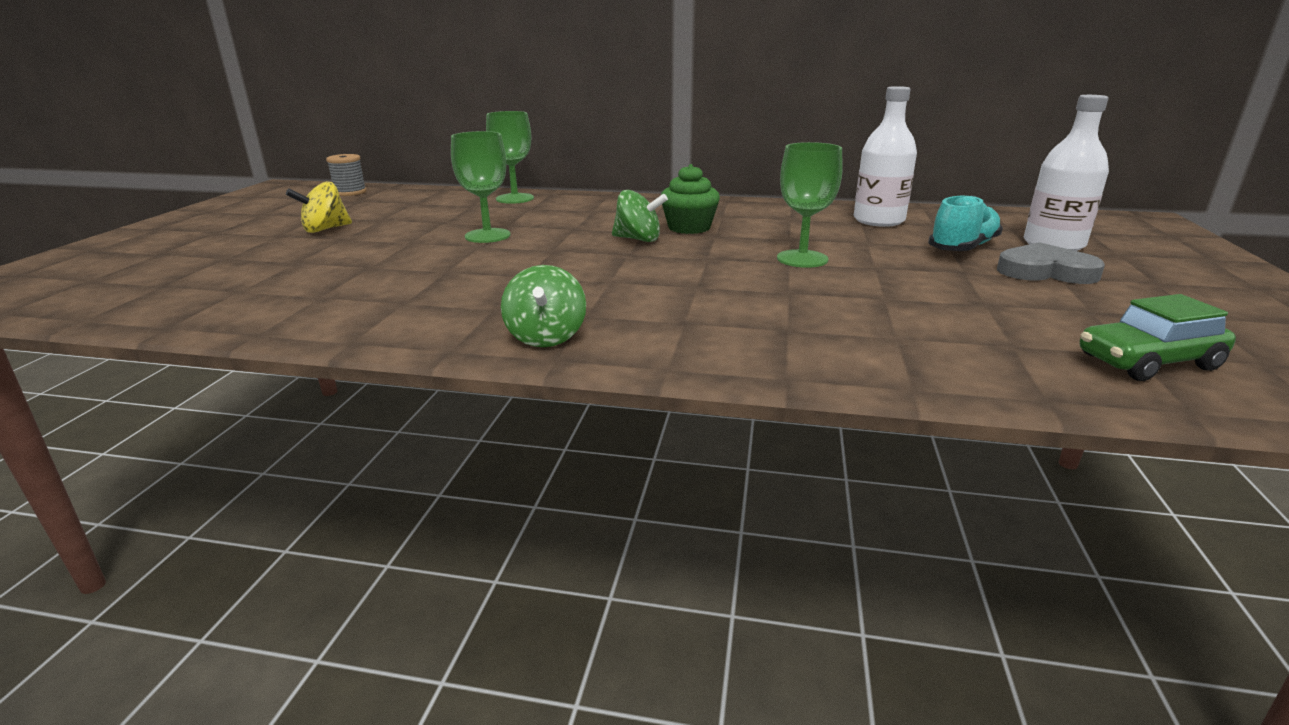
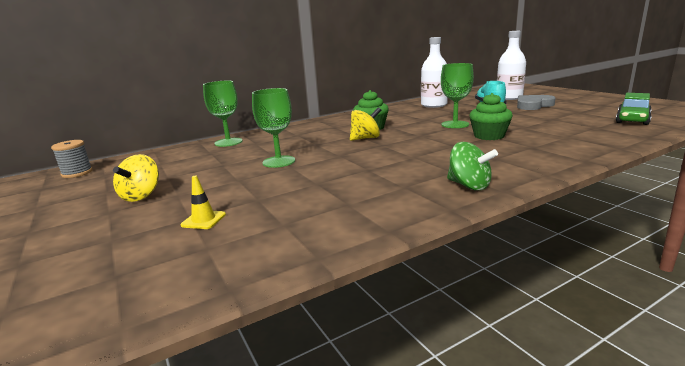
camera: 40 degrees left, 5 degrees down
green spinning top [612,190,668,242] -> yellow spinning top [350,107,381,141]
none -> yellow traffic cone [181,176,226,229]
none -> green cupcake [469,93,513,140]

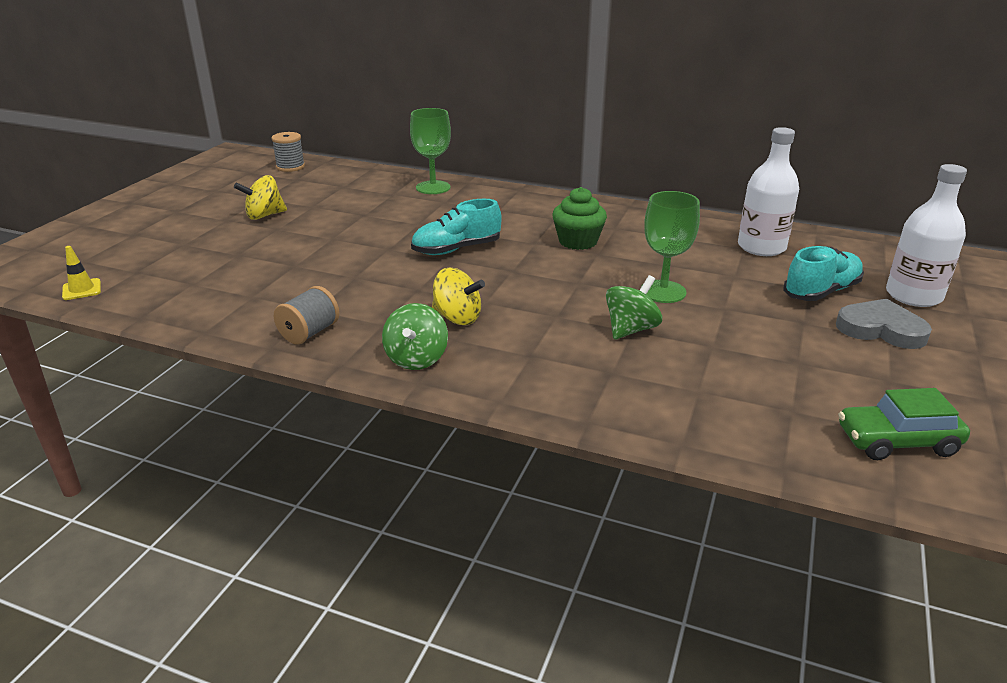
camera: 50 degrees right, 10 degrees up
yellow traffic cone [181,176,226,229] -> yellow traffic cone moved to [62,246,101,300]
green goblet [252,88,295,168] -> none
yellow spinning top [350,107,381,141] -> yellow spinning top moved to [432,268,485,325]
green cupcake [469,93,513,140] -> green spinning top [606,275,662,340]
none -> grey spool [274,286,339,345]
none -> turquoise shoe [411,199,502,255]

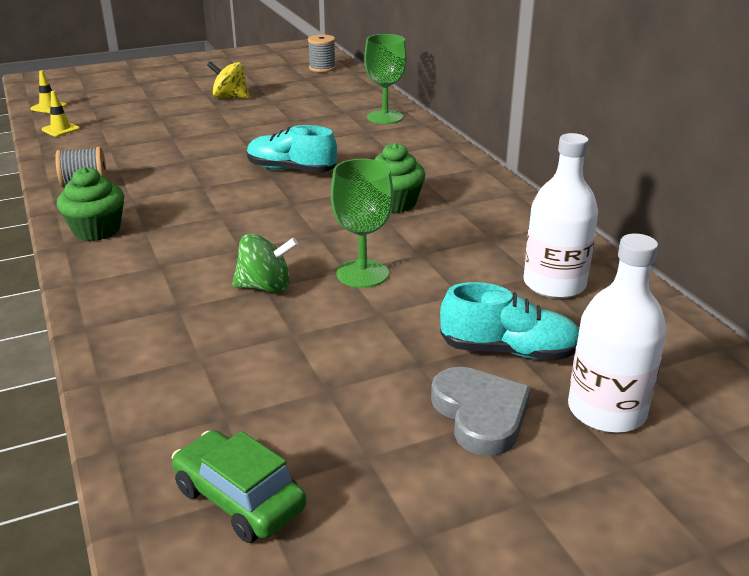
camera: 45 degrees right, 0 degrees up
green spinning top [382,303,448,370] -> green cupcake [57,167,124,241]
yellow spinning top [432,268,485,325] -> none
none -> yellow traffic cone [42,91,80,137]

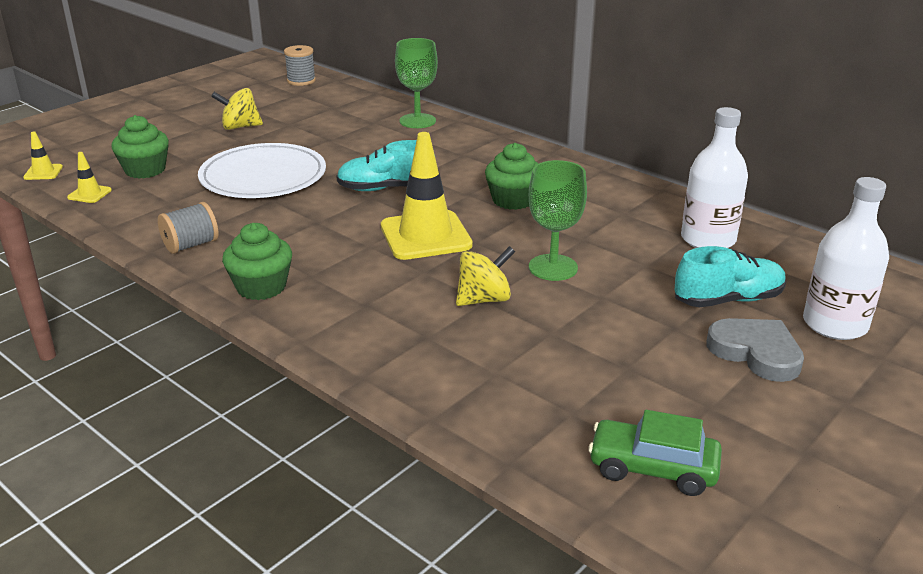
camera: 25 degrees left, 0 degrees up
green spinning top [232,233,298,293] -> yellow spinning top [456,246,515,306]
none -> green cupcake [111,115,169,179]
none -> white plate [198,143,326,198]
none -> yellow traffic cone [381,132,473,260]

